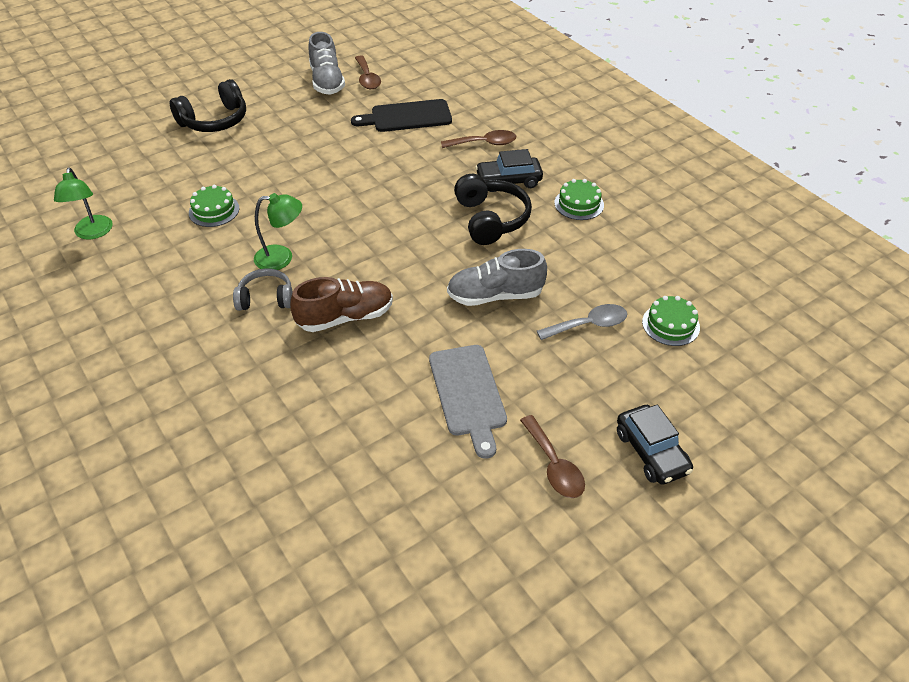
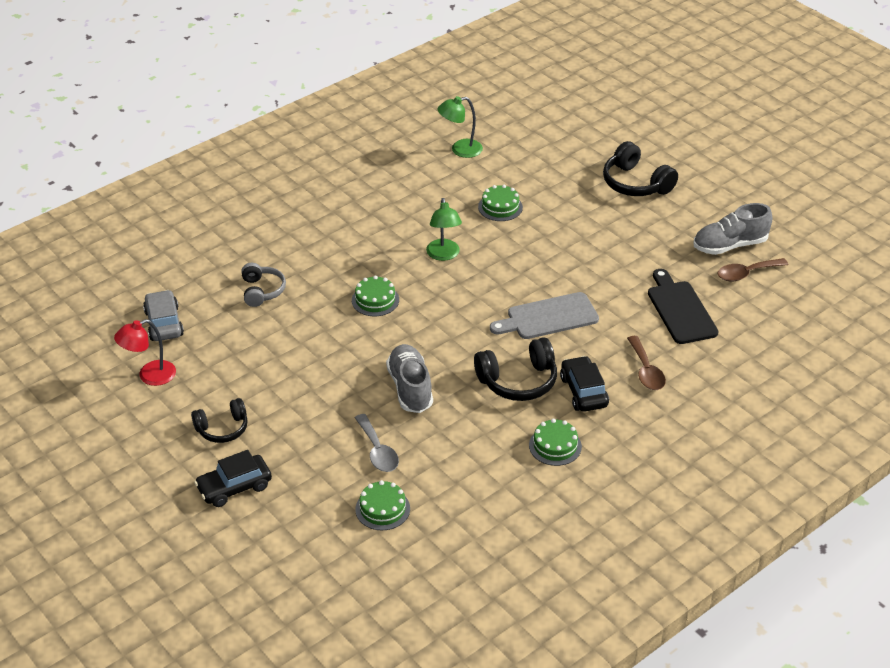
camera: 85 degrees right, 5 degrees down
grey headphones [233,268,293,311] -> grey headphones moved to [241,263,286,307]
brown shoe [290,277,393,332] -> green cake [352,276,399,316]
grey cutting board [429,345,507,459] -> grey cutting board moved to [490,292,599,339]
brown spoon [520,415,585,498] -> black headphones [191,398,248,443]
none -> red lamp [114,319,176,386]
none -> grey car [143,290,184,341]

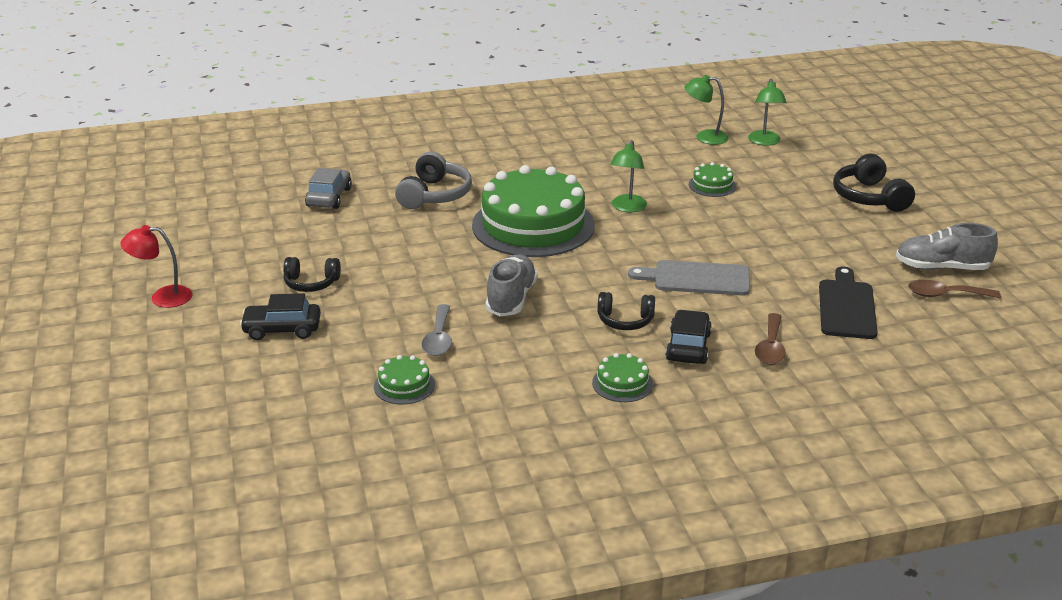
camera: 25 degrees right, 10 degrees down
red lamp [114,319,176,386] -> red lamp moved to [121,225,192,308]
grey headphones [241,263,286,307] -> grey headphones [395,151,472,209], size x1.52
green cake [352,276,399,316] -> green cake [472,165,595,257], size x2.45
black headphones [474,337,557,401] -> black headphones [598,292,655,330], size x0.66
none -> green lamp [748,79,786,146]

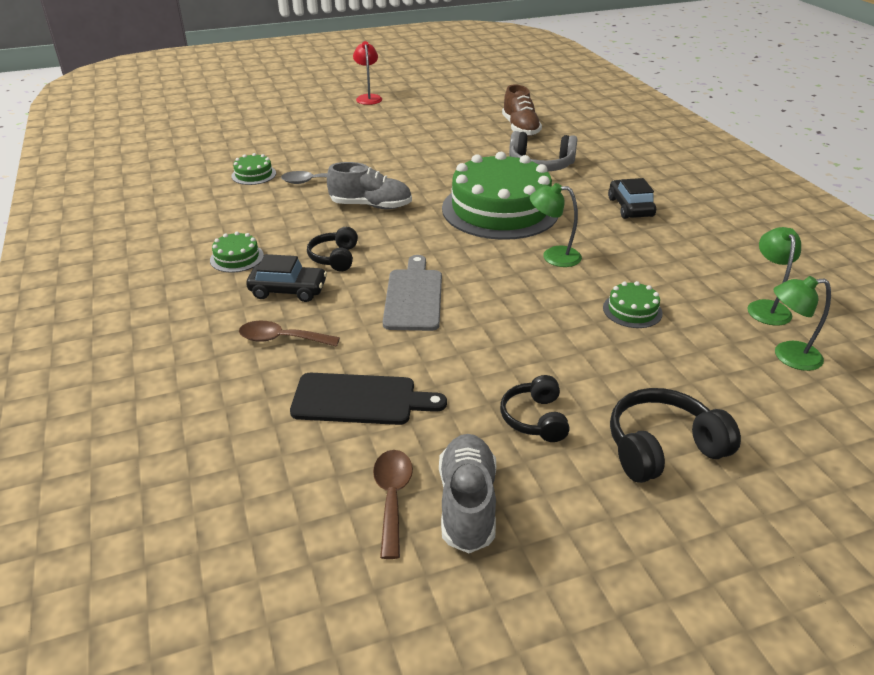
camera: 85 degrees right, 5 degrees up
black car [240,293,321,340] -> black car moved to [608,178,656,219]
black headphones [283,257,341,292] -> black headphones moved to [500,375,570,442]
grey car [305,168,352,209] -> brown shoe [502,85,542,136]

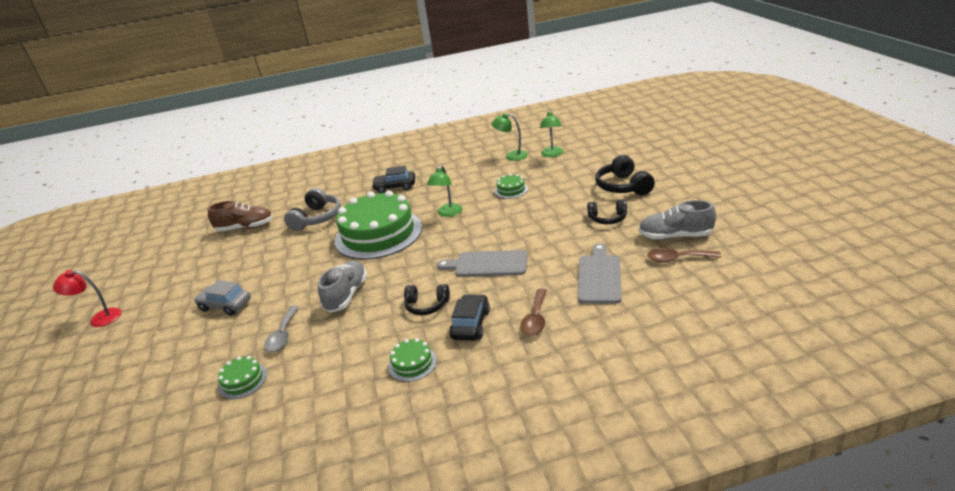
camera: 80 degrees left, 5 degrees down
black cutting board [290,373,447,425] -> grey cutting board [577,243,622,304]
none -> grey car [194,280,251,316]

